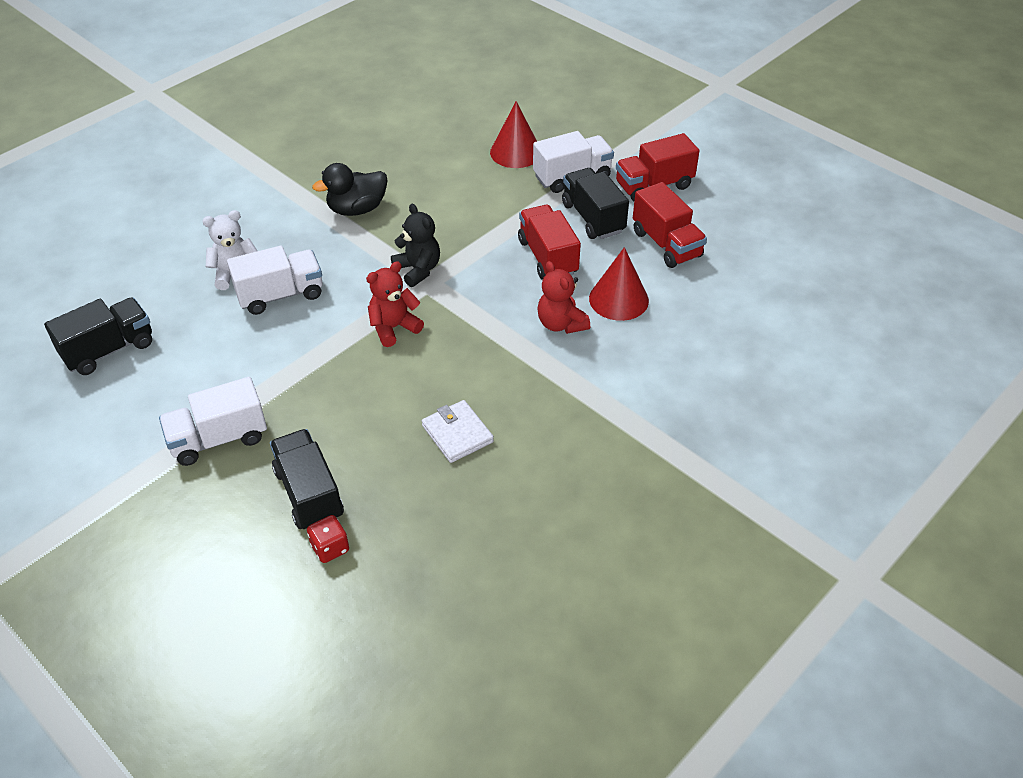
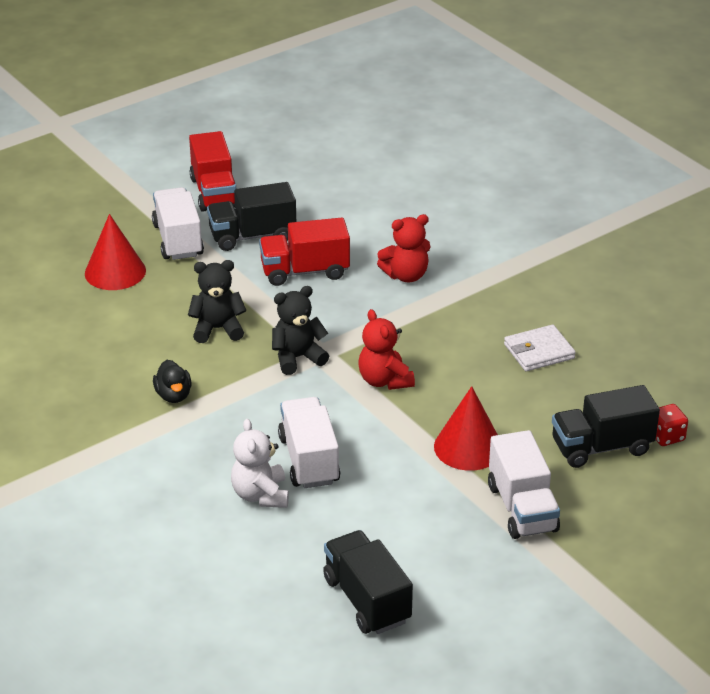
camera: 80 degrees left, 10 degrees down
black duck [312,163,387,216] -> black duck [153,360,192,403], size x0.64
red cone [589,247,649,321] -> red cone moved to [434,386,498,471]
red truck [633,182,707,268] -> none
none -> black teddy bear [188,260,246,343]

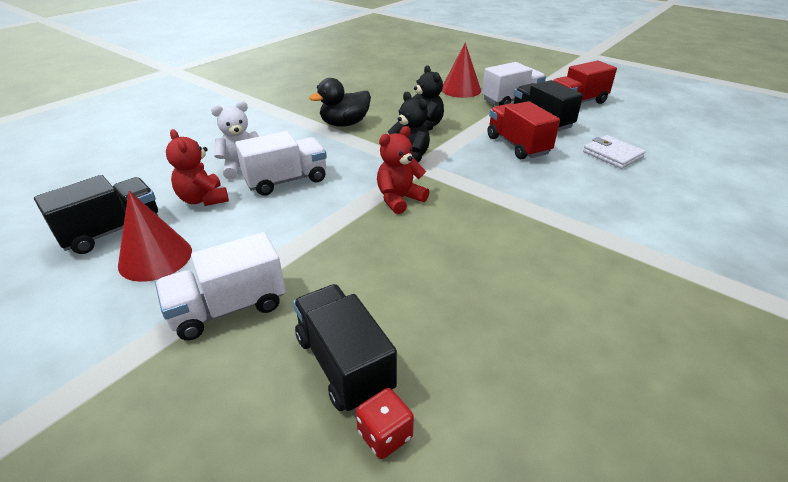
camera: 75 degrees right, 0 degrees up
black duck [153,360,192,403] -> black duck [309,78,371,127], size x1.56
red teddy bear [377,214,431,282] -> red teddy bear moved to [166,129,229,206]
red cone [434,386,498,471] -> red cone moved to [118,191,192,282]
white wallet [504,325,576,371] -> white wallet moved to [583,135,646,169]

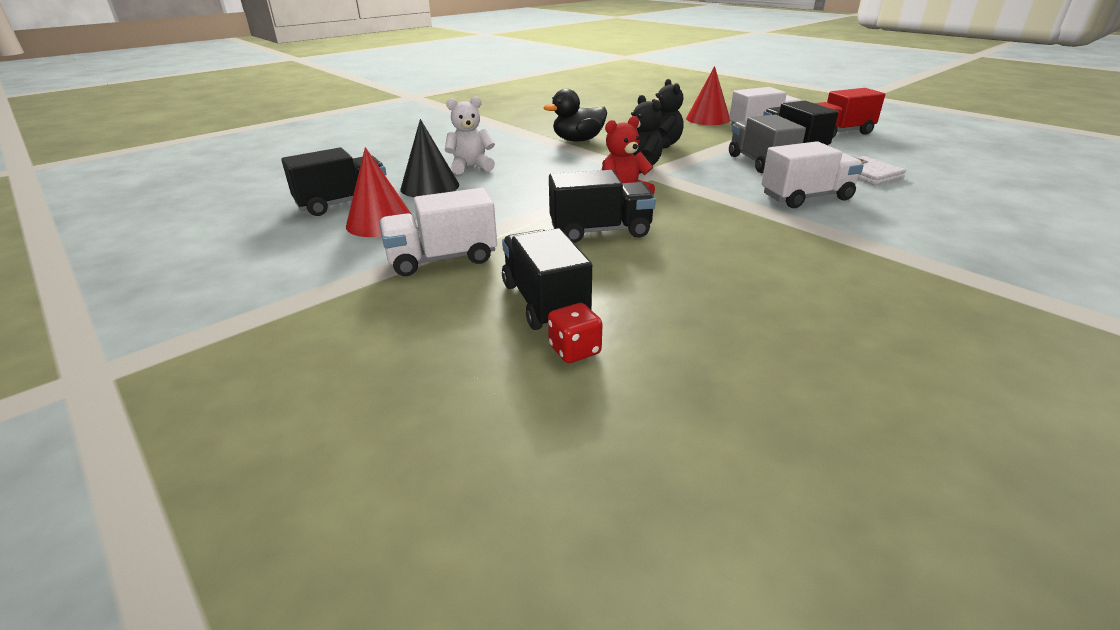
camera: 10 degrees right, 5 degrees down
red teddy bear [166,129,229,206] -> black cone [400,119,459,197]
white truck [235,131,327,196] -> white truck moved to [761,141,864,208]
red truck [487,101,560,159] -> grey truck [729,115,806,173]
none -> black truck [549,170,656,243]

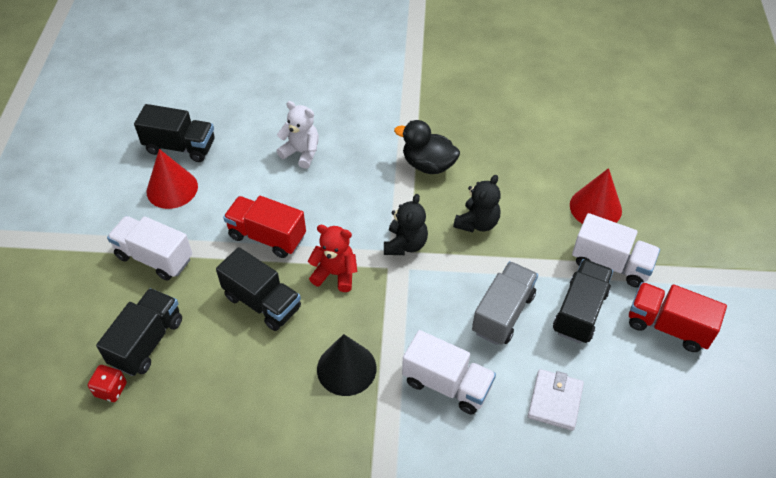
camera: 45 degrees right, 20 degrees up
black cone [400,119,459,197] -> black cone moved to [317,334,376,396]
none -> red truck [223,196,306,258]

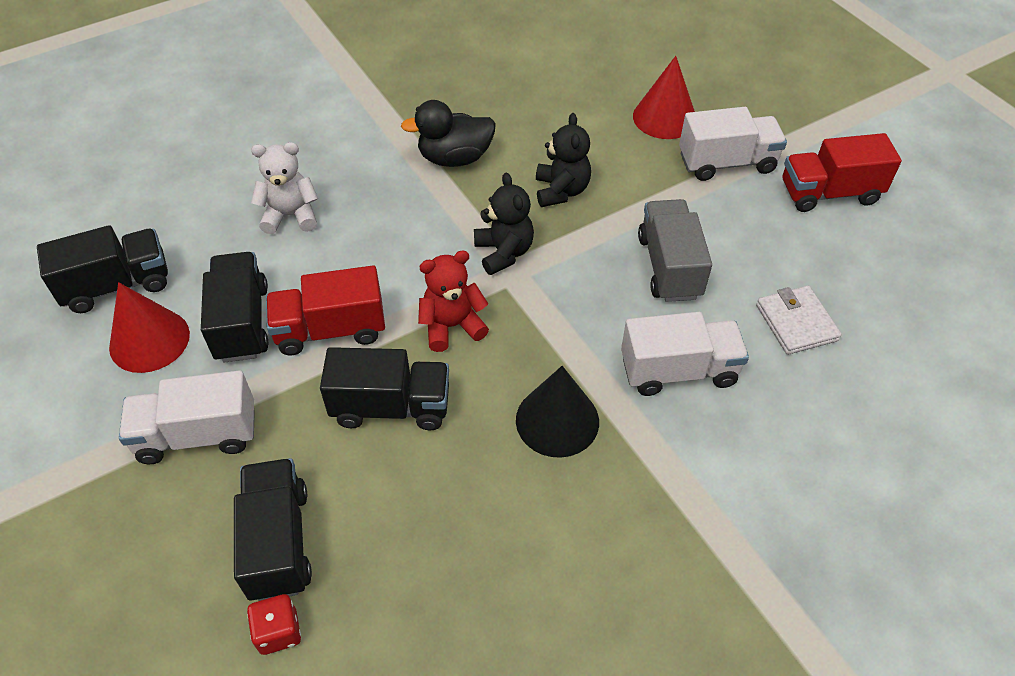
camera: 35 degrees left, 0 degrees up
black truck [553,259,613,344] -> black truck moved to [201,252,268,363]

